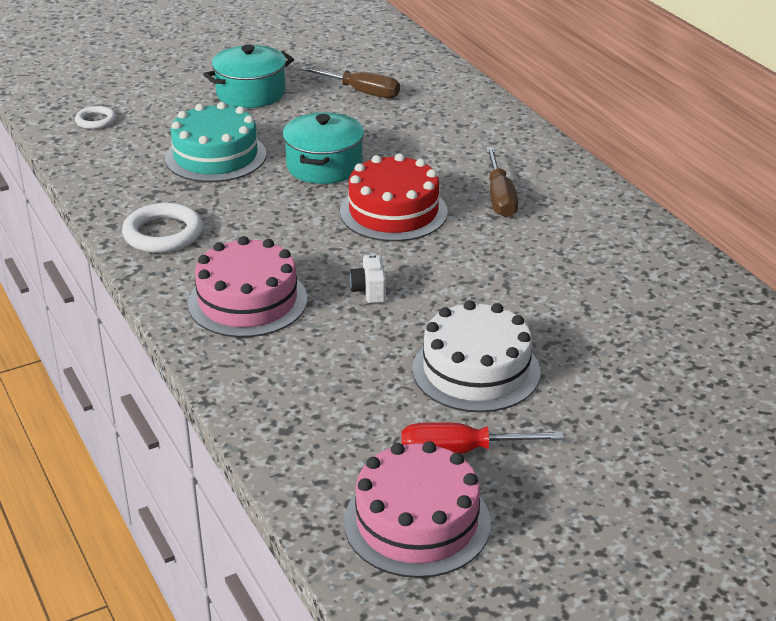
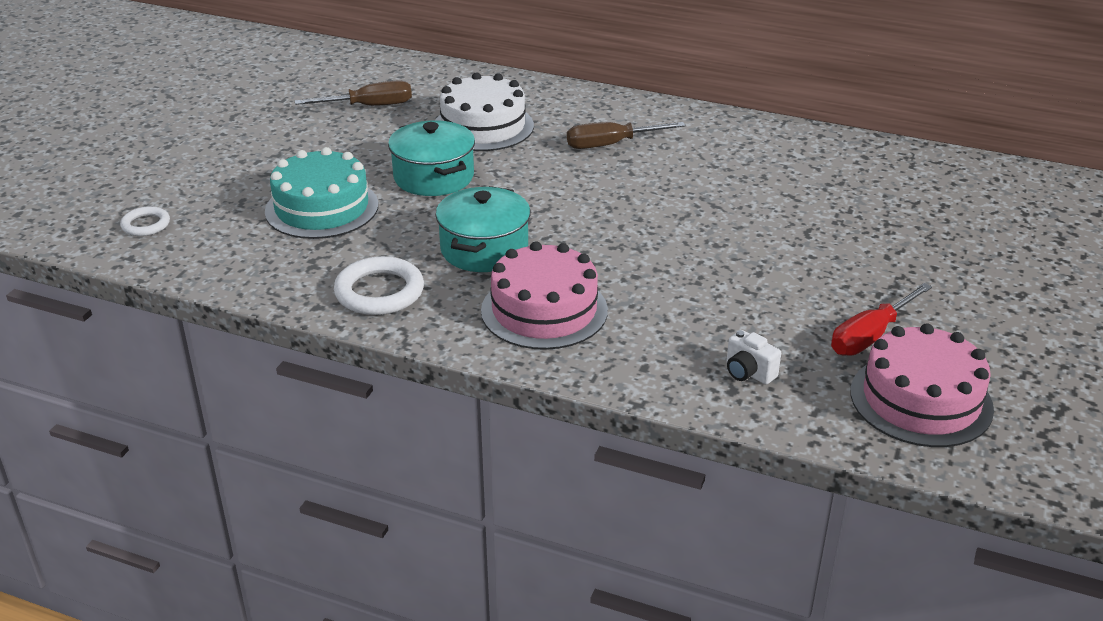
camera: 40 degrees left, 0 degrees up
turquoise pot [203,45,294,108] -> turquoise pot moved to [436,186,531,272]
red cake [340,153,448,241] -> none
white camera [349,253,386,303] -> white camera moved to [727,330,781,385]
white cake [412,300,540,412] -> white cake moved to [435,72,534,151]
brown screwdriver [486,147,518,218] -> brown screwdriver turned 120 degrees clockwise [567,122,686,149]

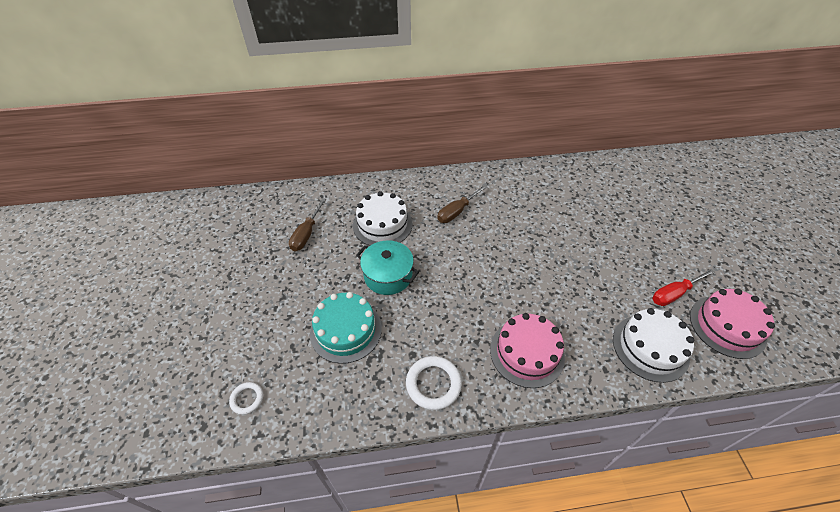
camera: 30 degrees left, 15 degrees up
brown screwdriver [295,80,412,106] -> brown screwdriver turned 150 degrees clockwise [289,198,326,251]
turquoise pot [436,186,531,272] -> none
white camera [727,330,781,385] -> white cake [613,308,694,383]
red screwdriver [831,283,932,356] -> red screwdriver turned 45 degrees clockwise [652,269,715,306]

